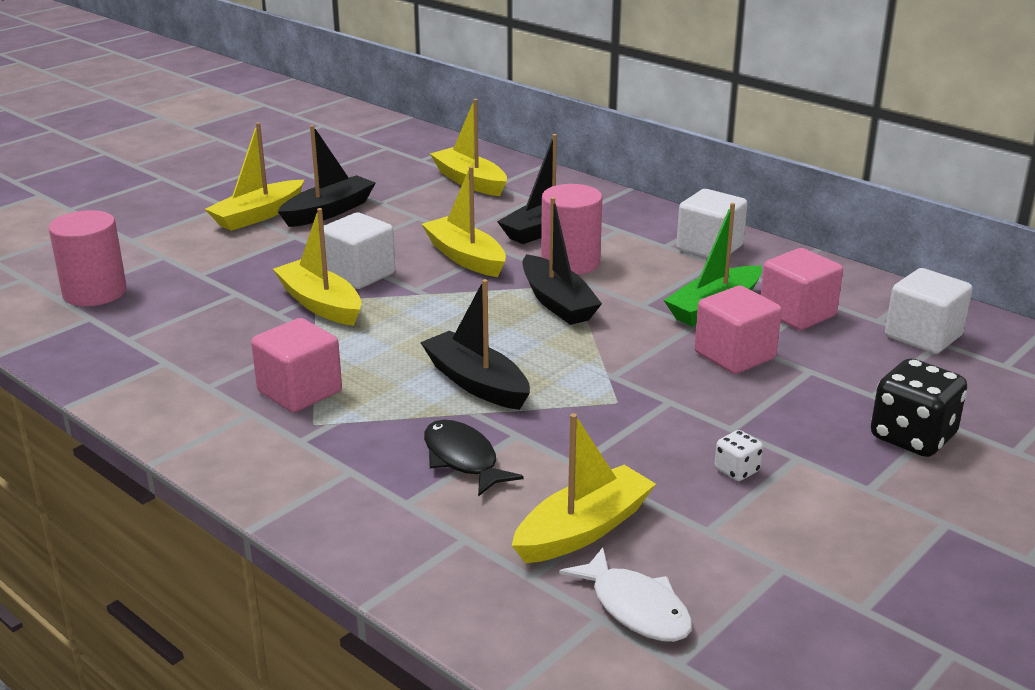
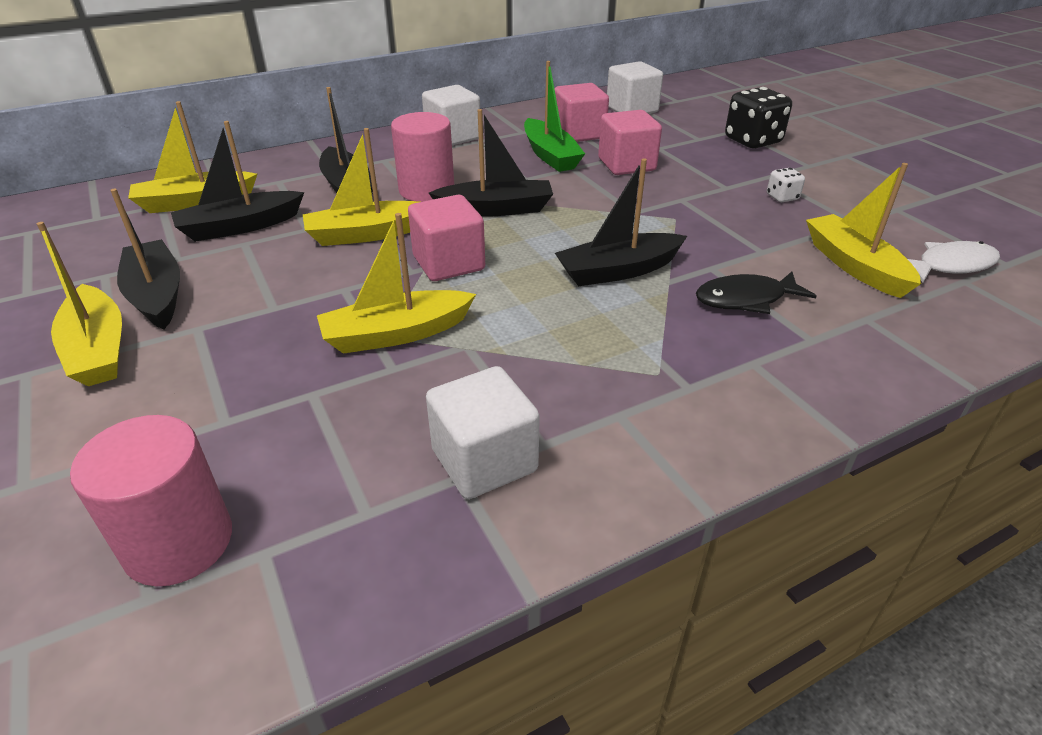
camera: 70 degrees left, 10 degrees up
pink cube [251,318,342,413] -> pink cube moved to [408,195,485,281]
white cube [324,212,395,289] -> white cube moved to [426,366,540,499]
none -> black boat [171,121,304,242]

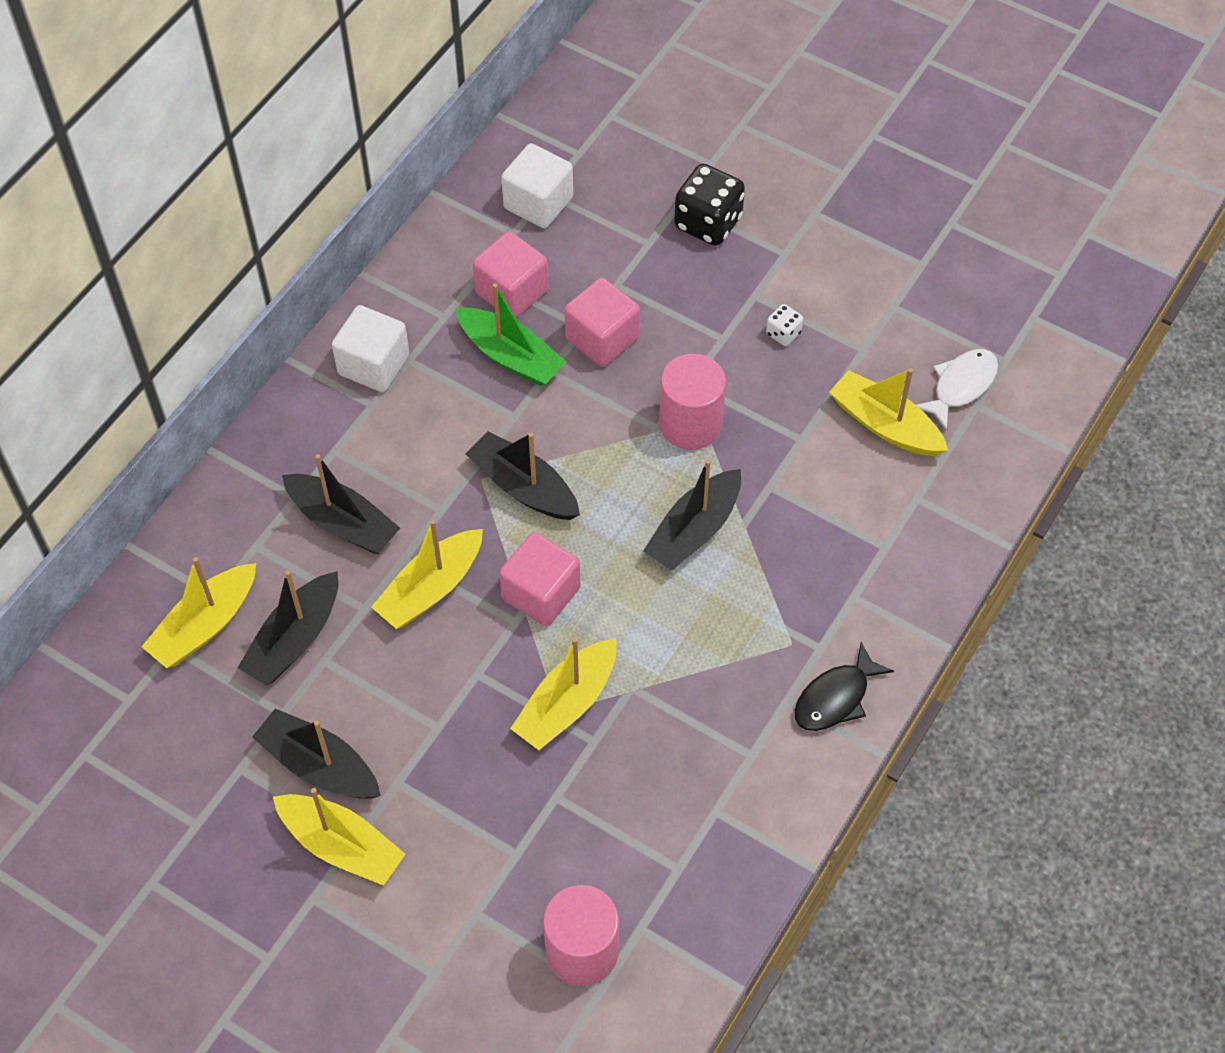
camera: 30 degrees left, 20 degrees up
pink cylinder [391,112,454,202] -> pink cylinder moved to [659,354,726,450]
white cube [426,366,540,499] -> none
black boat [429,109,553,217] -> black boat turned 105 degrees counterclockwise [466,431,580,520]
black fish [696,271,817,314] -> black fish moved to [794,642,894,731]

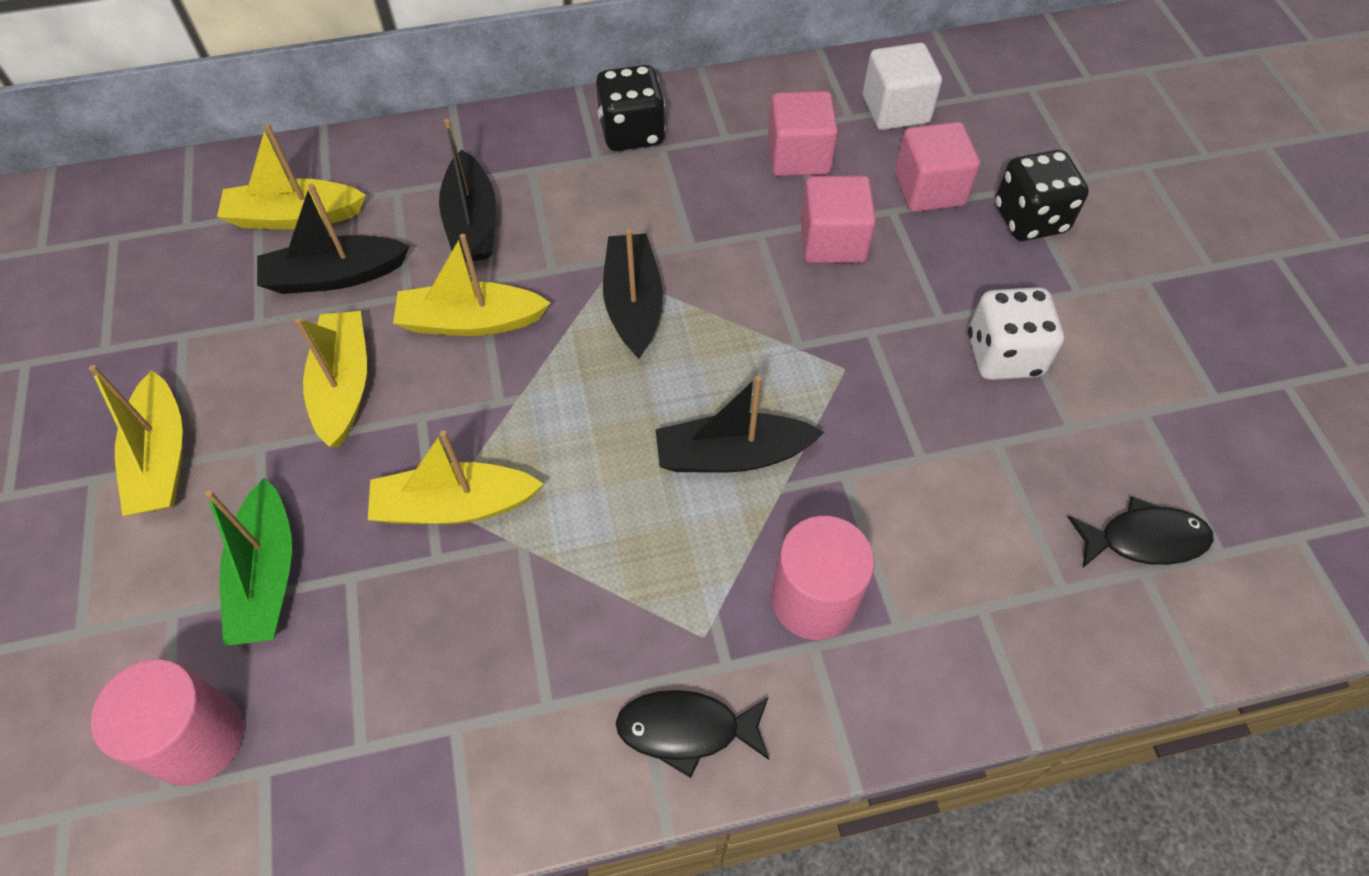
camera: 45 degrees right, 0 degrees up
black boat [252,708,381,799] -> none
white cube [332,305,409,392] -> black dice [596,65,666,151]
green boat [455,283,566,386] -> green boat moved to [205,478,292,646]
pink cube [499,532,580,626] -> pink cube moved to [895,122,980,212]
pink cylinder [659,354,726,450] -> pink cylinder moved to [771,516,875,640]
white dice [766,304,803,346] -> white dice [968,287,1064,380], size x2.02
yellow boat [829,368,948,456] -> yellow boat moved to [295,311,367,447]
white fish [917,349,998,430] -> black fish [1068,496,1214,568]

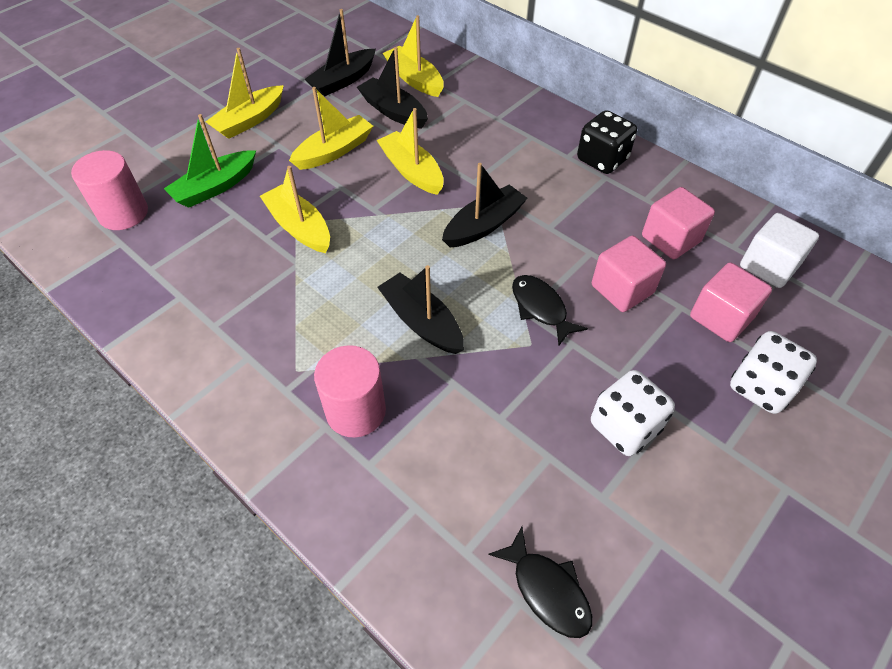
camera: 55 degrees right, 5 degrees down
black boat [439,119,496,262] -> black boat moved to [304,9,376,96]
black fish [616,690,770,778] -> black fish moved to [512,275,588,346]
black dice [995,150,1089,241] -> white dice [730,331,817,414]

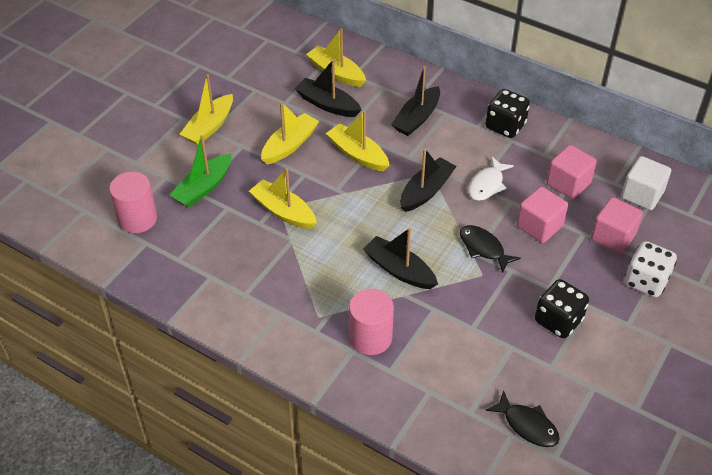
camera: 10 degrees left, 5 degrees down
black boat [304,9,376,96] -> black boat moved to [391,66,440,136]
white dice [591,370,675,456] -> black dice [535,279,589,338]
none -> white fish [468,157,514,201]

